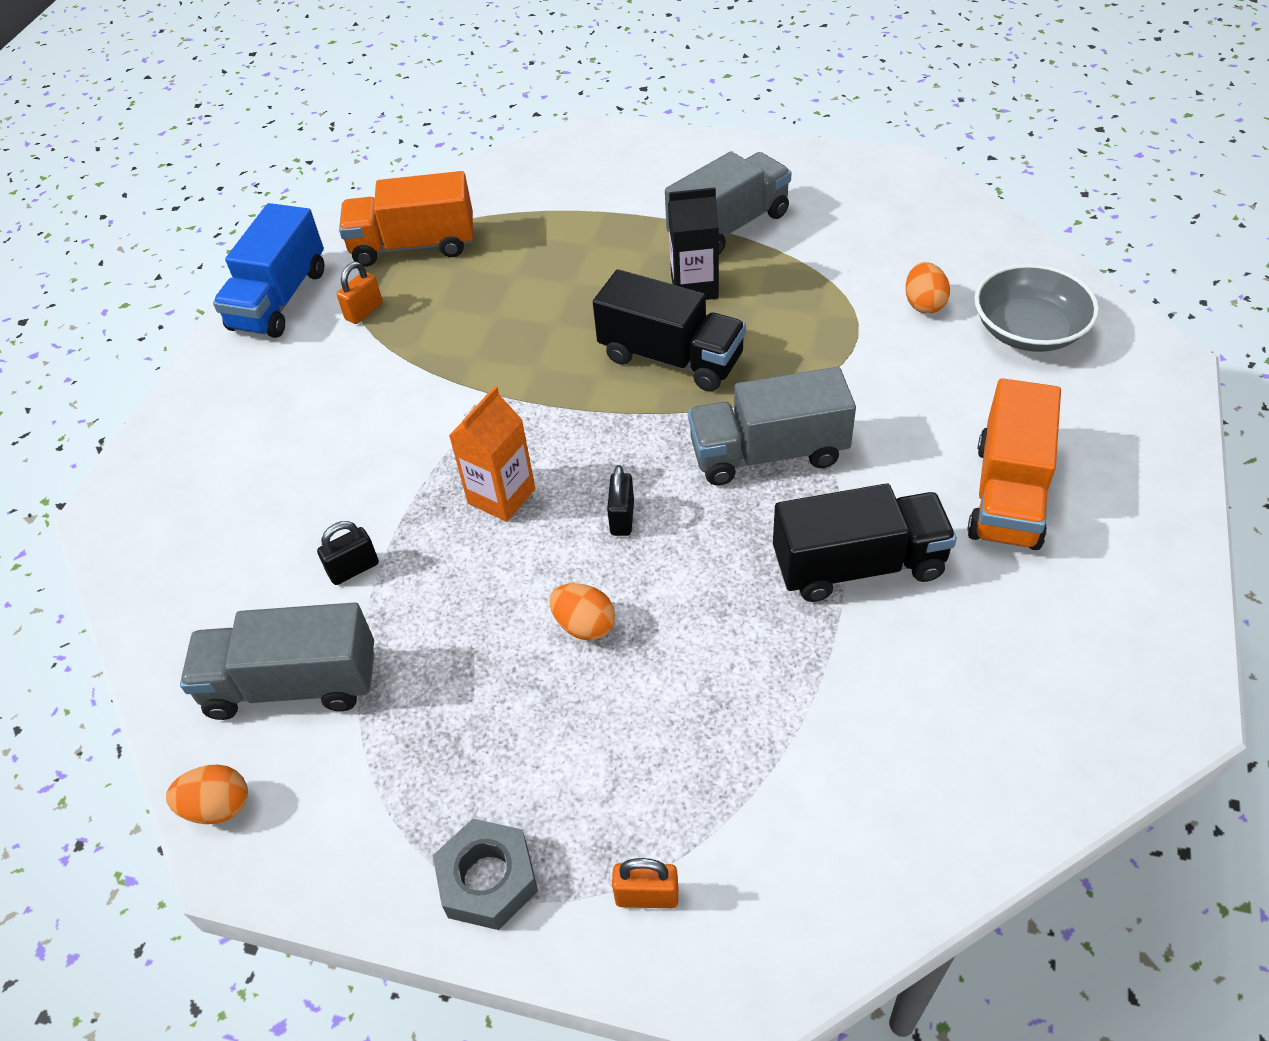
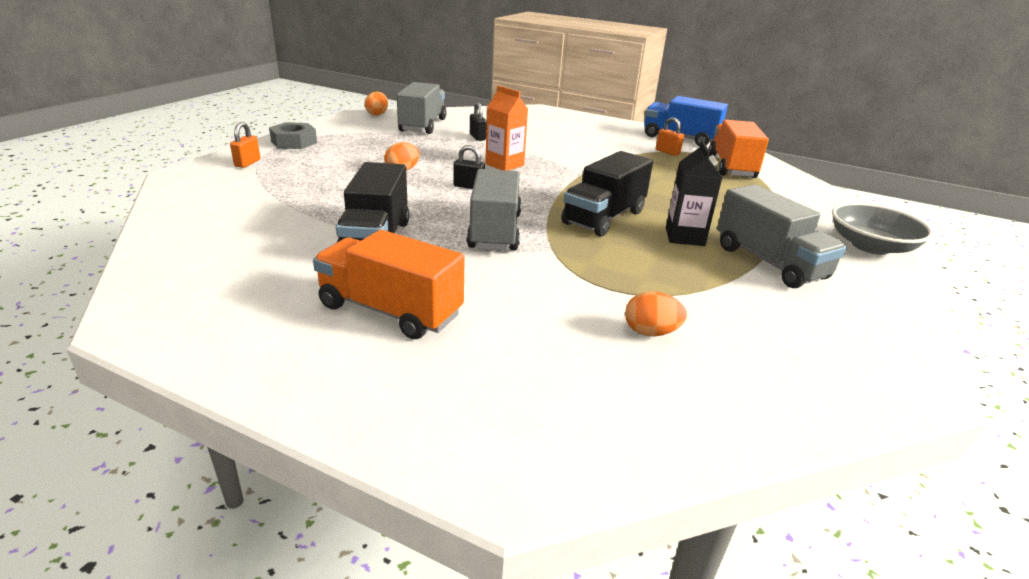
camera: 95 degrees right, 20 degrees down
grey bowl [975,264,1099,352] -> grey bowl moved to [832,203,933,255]

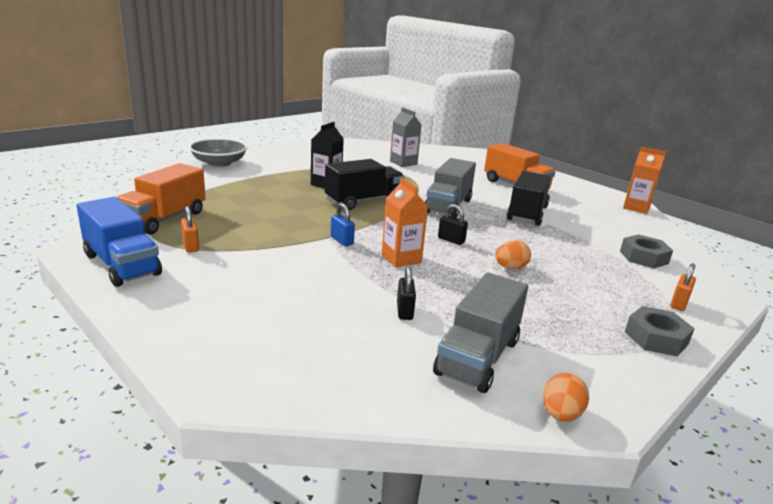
camera: 160 degrees left, 5 degrees down
orange egg [625,291,687,336] -> grey carton [390,107,421,167]
grey truck [717,184,847,288] -> none
none -> blue padlock [331,203,355,246]
none -> grey nut [620,234,673,268]
none -> orange carton [623,147,666,214]

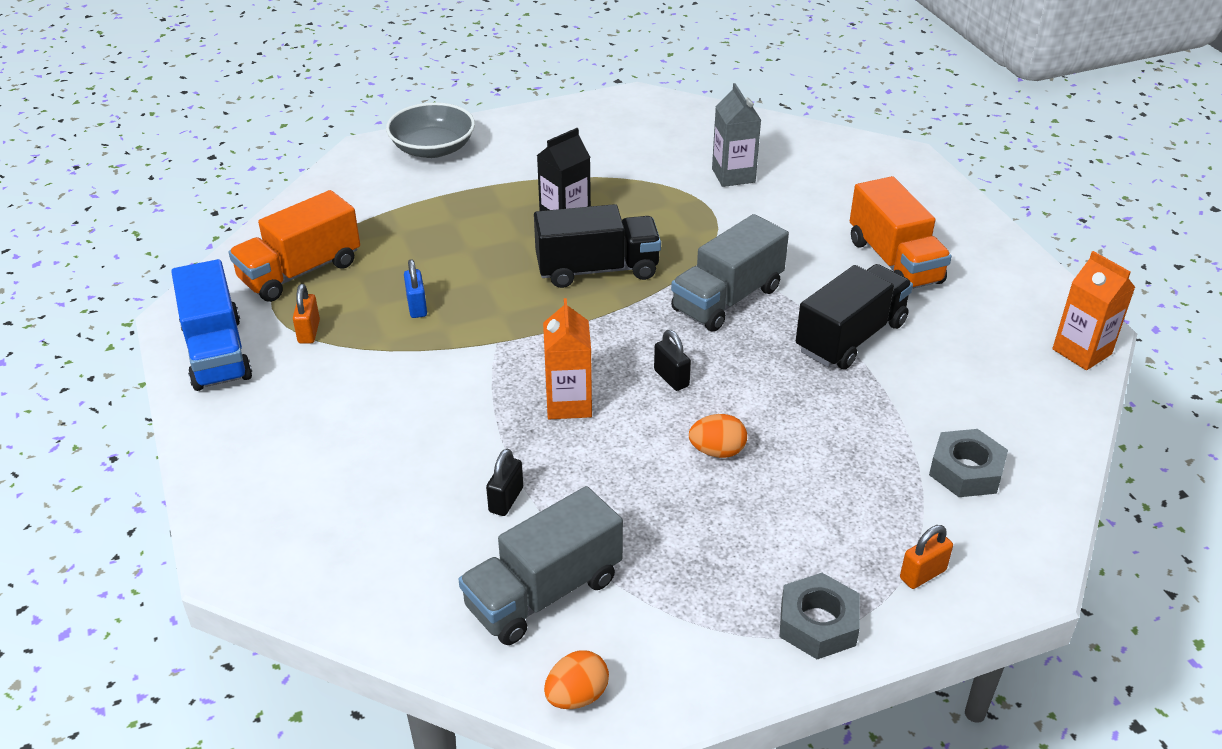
camera: 25 degrees right, 15 degrees up
blue padlock [331,203,355,246] -> blue padlock moved to [404,259,427,318]

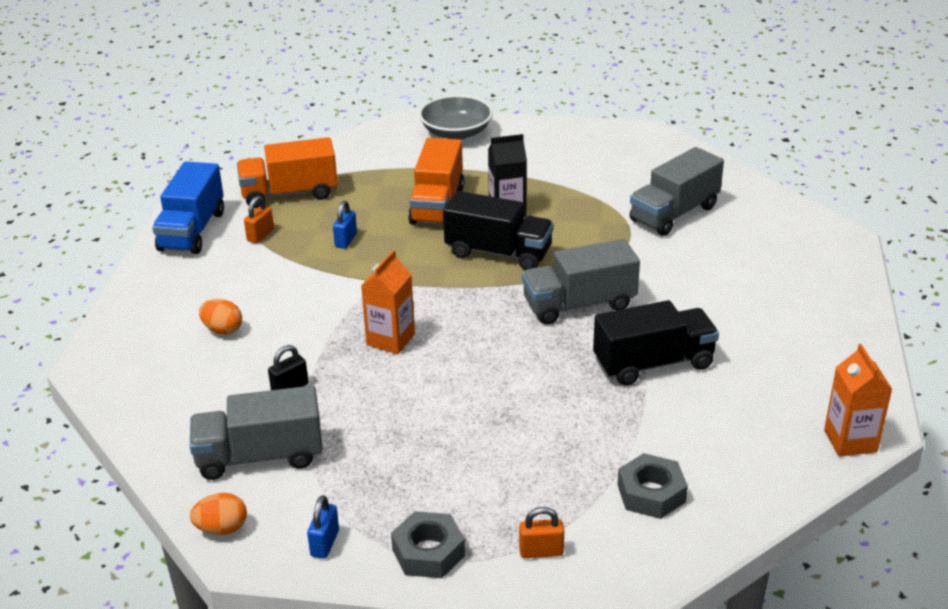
camera: 30 degrees right, 5 degrees down
black padlock [654,330,691,391] -> none
orange egg [689,414,747,458] -> orange egg moved to [199,299,242,335]
grey carton [712,83,761,187] -> grey truck [630,147,724,236]
orange truck [850,176,952,289] -> orange truck moved to [408,138,464,225]
none -> blue padlock [307,495,339,559]

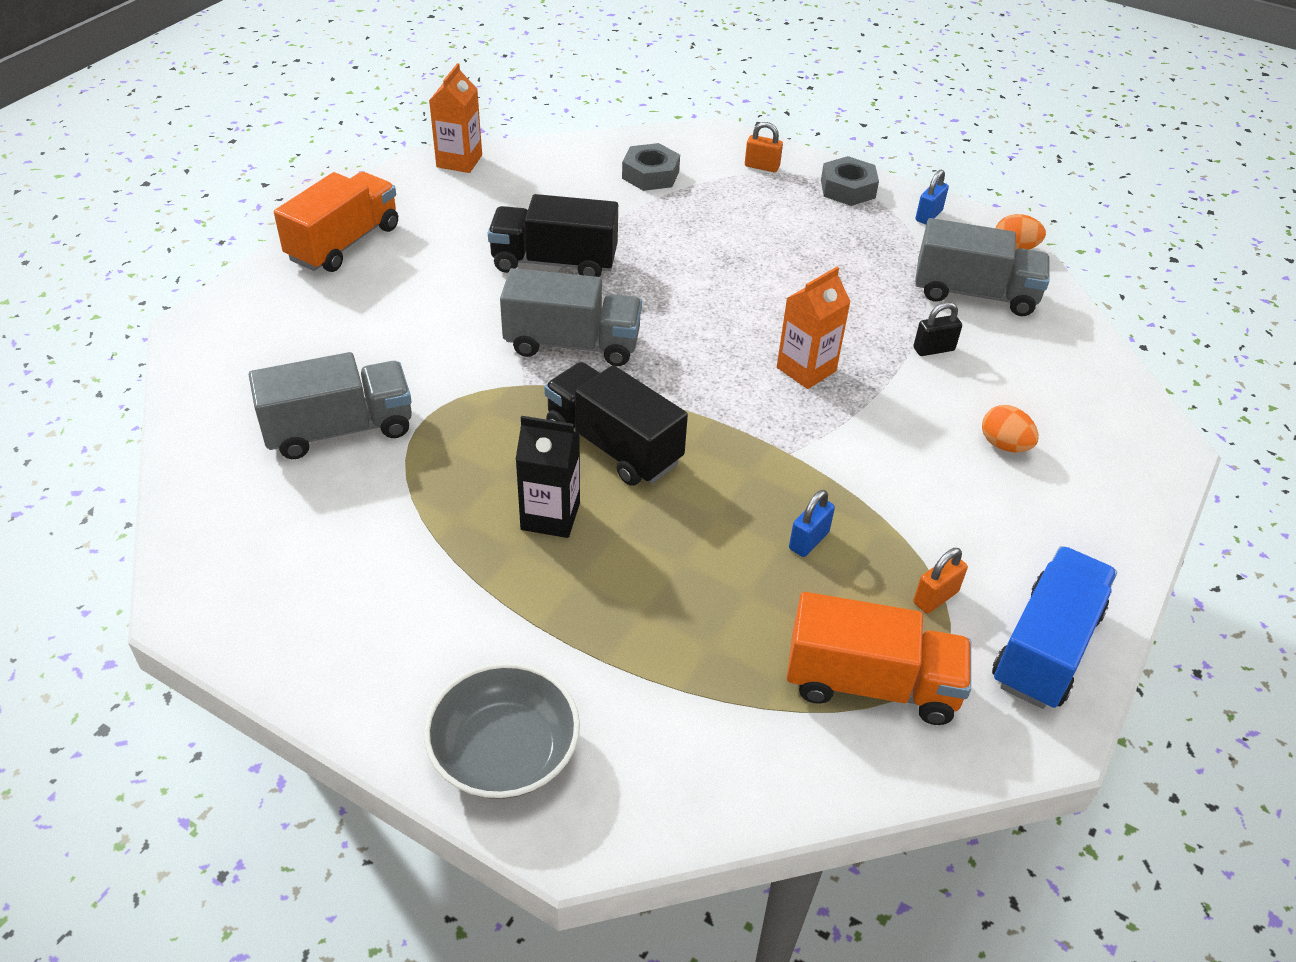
camera: 160 degrees left, 10 degrees up
orange truck [408,138,464,225] -> orange truck moved to [274,172,398,272]

